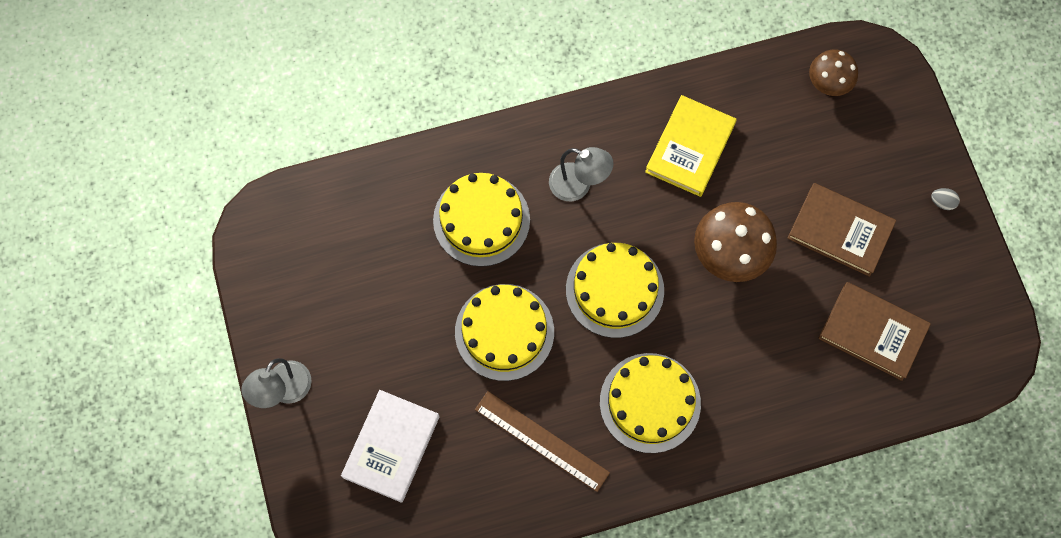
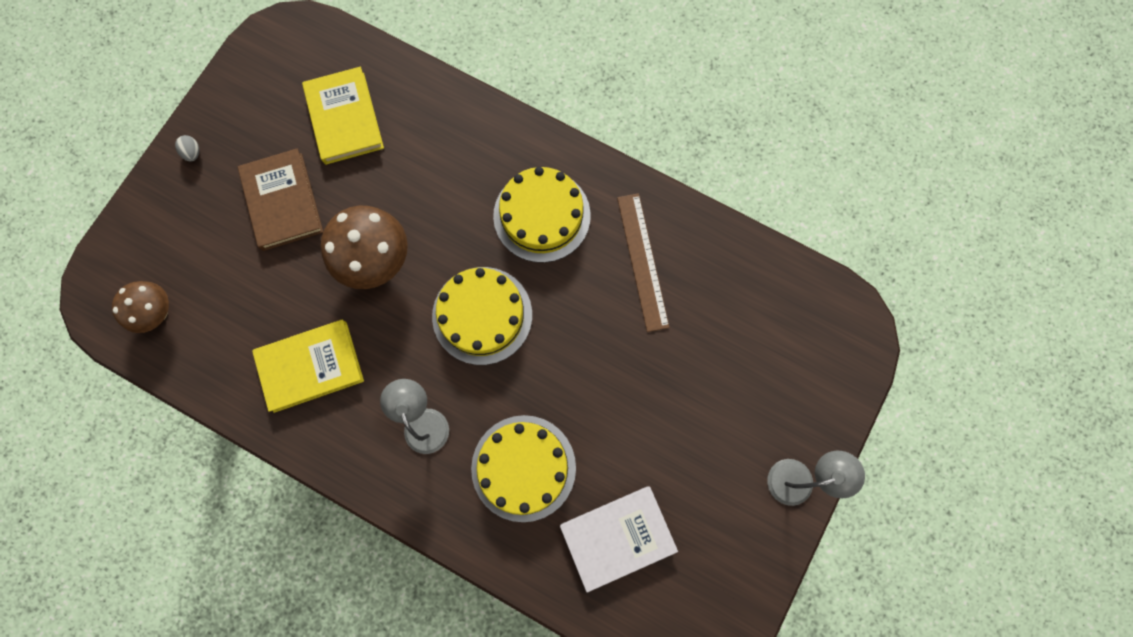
camera: 135 degrees left, 5 degrees up
white book [341,390,440,503] -> white book moved to [560,486,678,593]
yellow cake [455,284,554,381] -> none
brown book [818,282,931,381] -> yellow book [302,67,384,165]

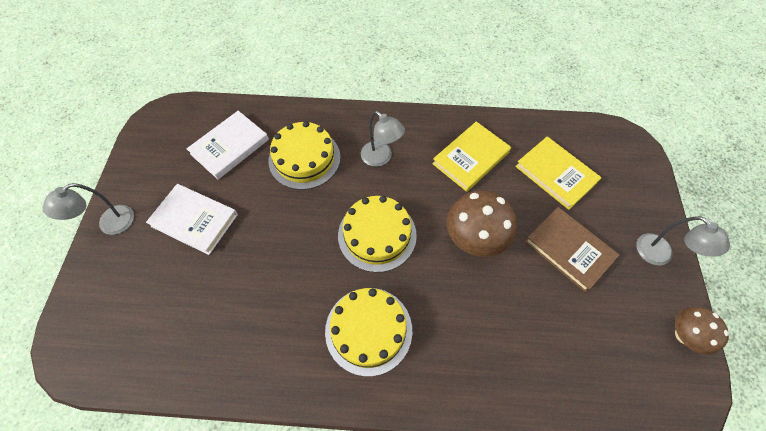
camera: 155 degrees right, 15 degrees down
brown mushroom [112,281,169,333] -> brown mushroom moved to [675,307,729,355]
grey egg [175,135,199,162] -> grey lamp [636,216,730,265]
yellow book [302,67,384,165] -> yellow book moved to [515,136,602,210]
brown ruler [617,193,670,332] -> none
none -> white book [146,184,238,255]

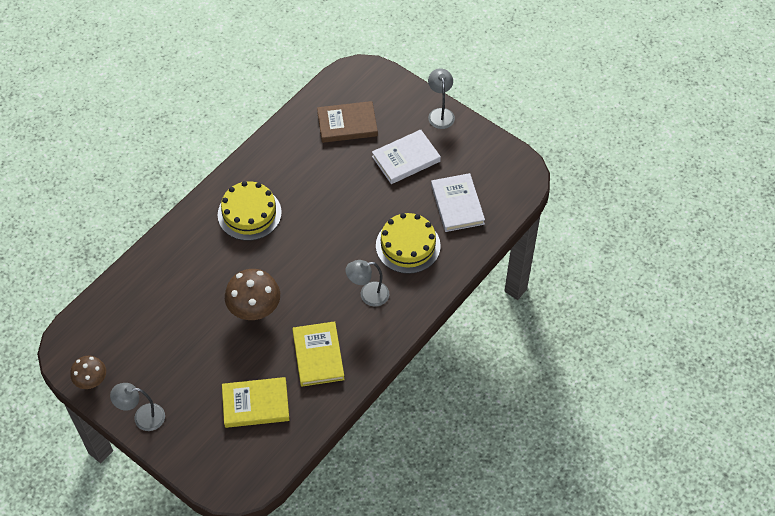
camera: 125 degrees right, 5 degrees down
yellow cake [338,196,417,272] -> none
brown book [525,207,619,292] -> brown book moved to [317,101,378,143]

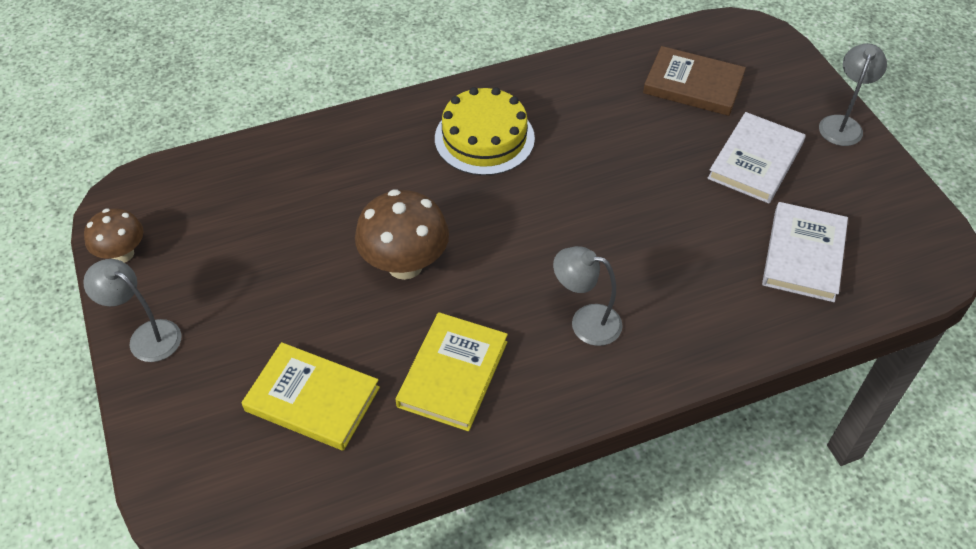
camera: 30 degrees right, 5 degrees down
white book [372,129,441,184] -> white book turned 60 degrees counterclockwise [707,112,806,204]
yellow cake [376,213,441,274] -> none

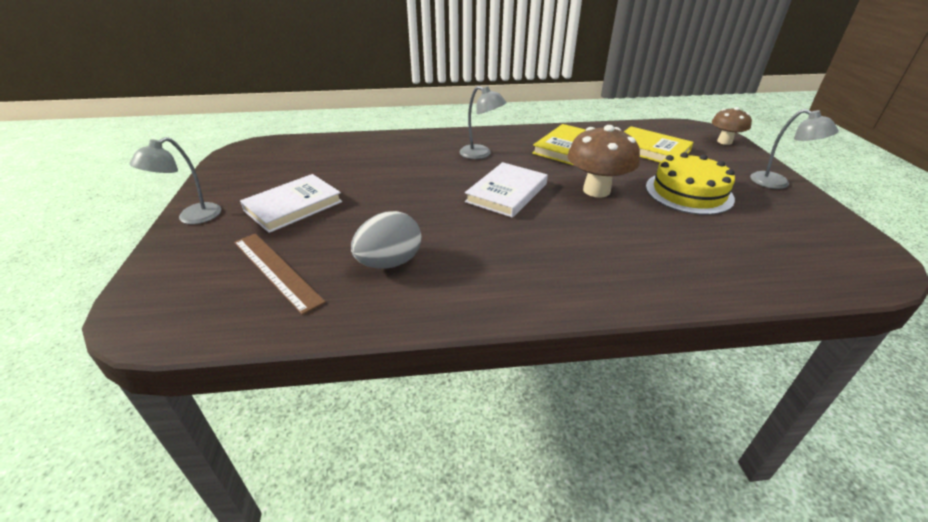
camera: 165 degrees left, 15 degrees down
brown mushroom [84,208,144,263] -> brown mushroom moved to [712,107,752,145]
yellow cake [435,87,535,175] -> yellow cake moved to [646,152,735,215]
brown book [643,46,746,116] -> brown ruler [234,233,326,315]
white book [762,202,848,302] -> white book moved to [465,162,548,218]
none -> grey egg [351,211,421,269]

